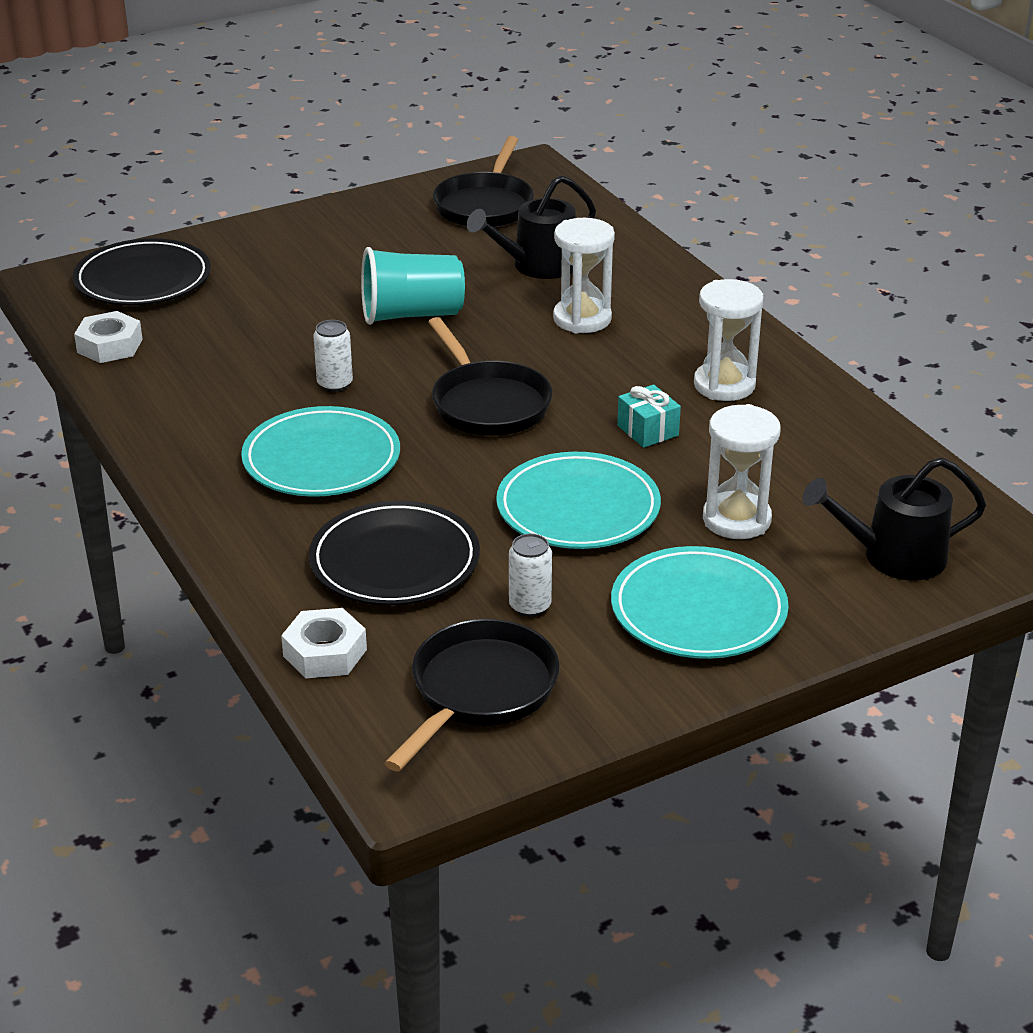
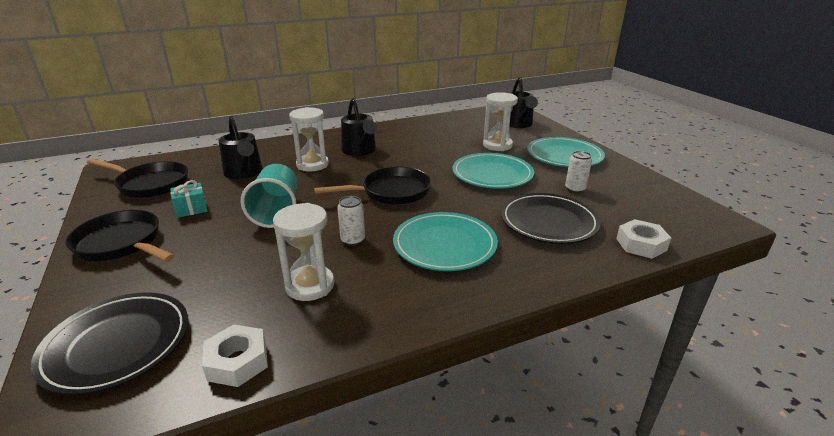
camera: 85 degrees left, 5 degrees down
black pan [384,619,559,772] -> black pan moved to [66,210,175,262]
turquoise gift [617,385,681,448] -> turquoise gift moved to [170,180,208,218]
white hourglass [694,279,763,401] -> white hourglass moved to [273,203,334,301]
none -> black watering can [341,98,377,156]

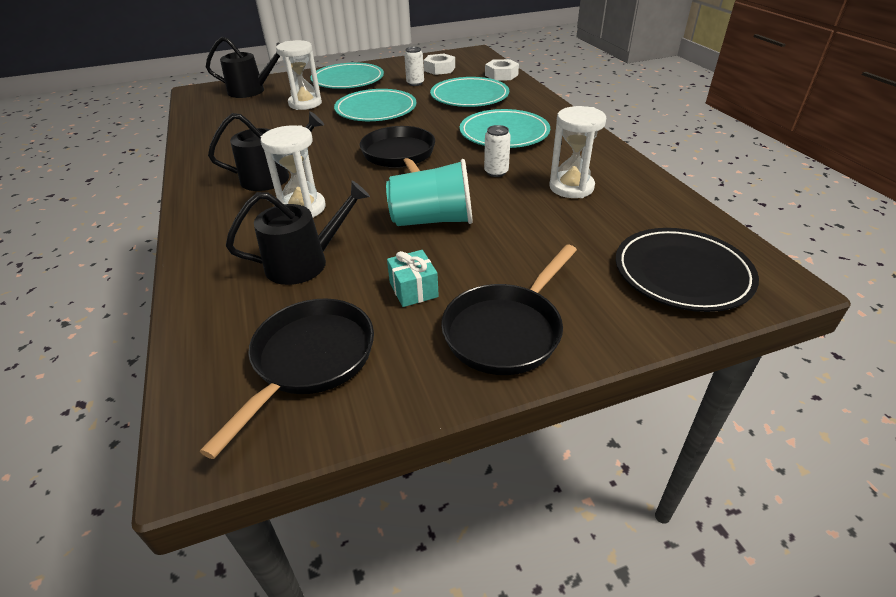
camera: 85 degrees left, 10 degrees up
white nut [202,324,268,387] -> white nut moved to [424,53,455,75]
black plate [501,193,601,244] -> turquoise plate [430,77,509,107]

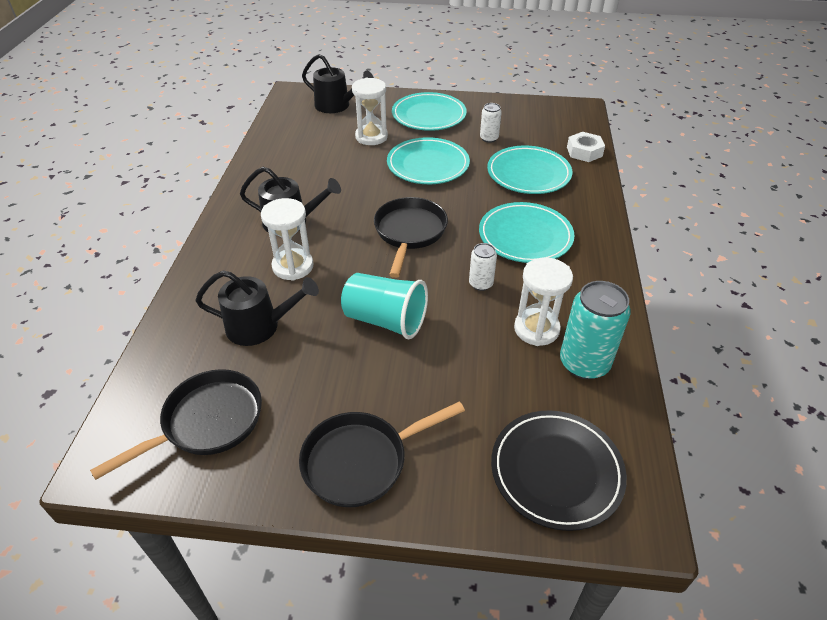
camera: 25 degrees right, 5 degrees up
turquoise gift [387,250,439,307] -> none
white nut [424,53,455,75] -> none
none -> turquoise can [560,281,631,379]

